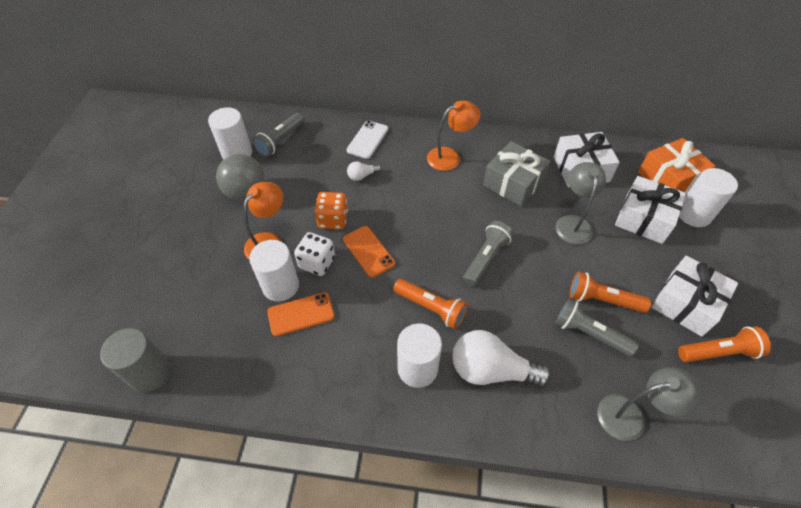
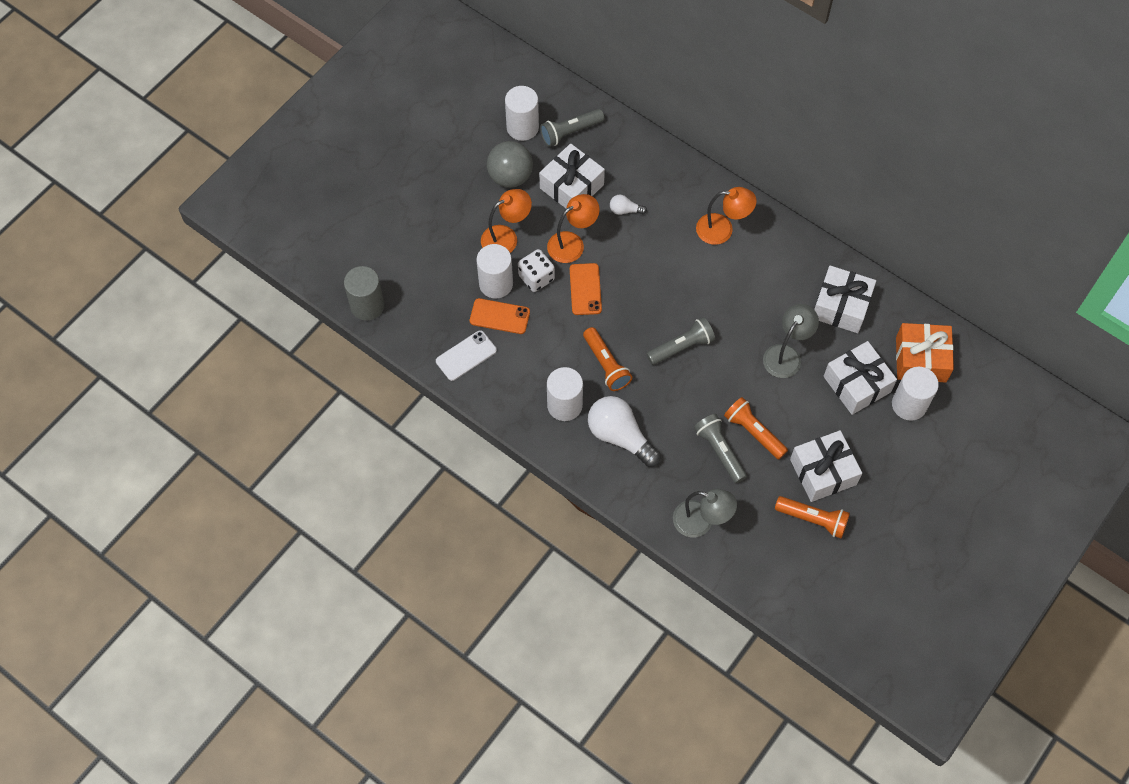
camera: 30 degrees right, 10 degrees up
orange dice [314,192,348,230] -> orange lamp [547,194,600,263]
white phone [347,120,388,159] -> white phone moved to [436,330,497,381]
grey gift [483,141,550,206] -> none
none -> white gift [539,143,605,208]

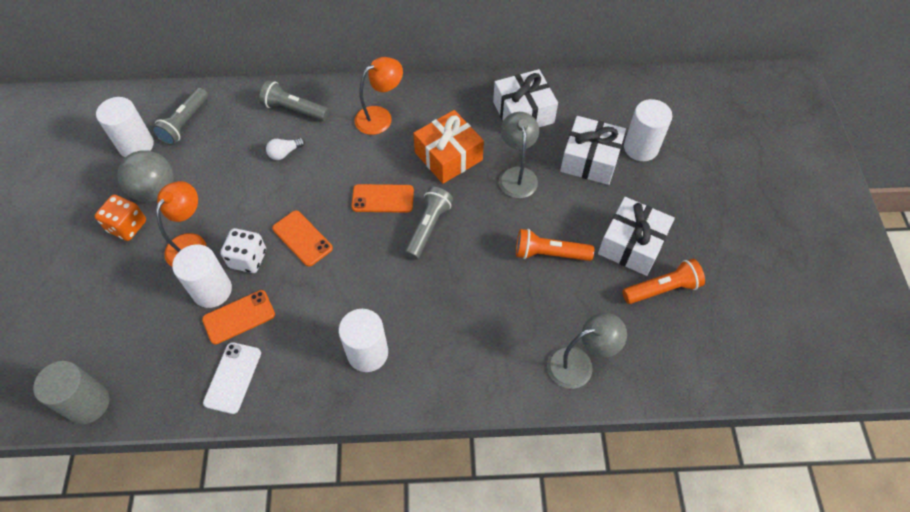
camera: 40 degrees left, 5 degrees down
white gift [539,143,605,208] -> none
orange lamp [547,194,600,263] -> none
orange flashlight [583,327,632,391] -> none
white light bulb [588,396,661,467] -> none
grey flashlight [694,414,747,483] -> grey flashlight moved to [259,80,329,121]
orange gift [896,323,954,382] -> orange gift moved to [413,110,484,184]
none -> orange dice [95,195,146,241]
none -> orange phone [351,184,414,213]

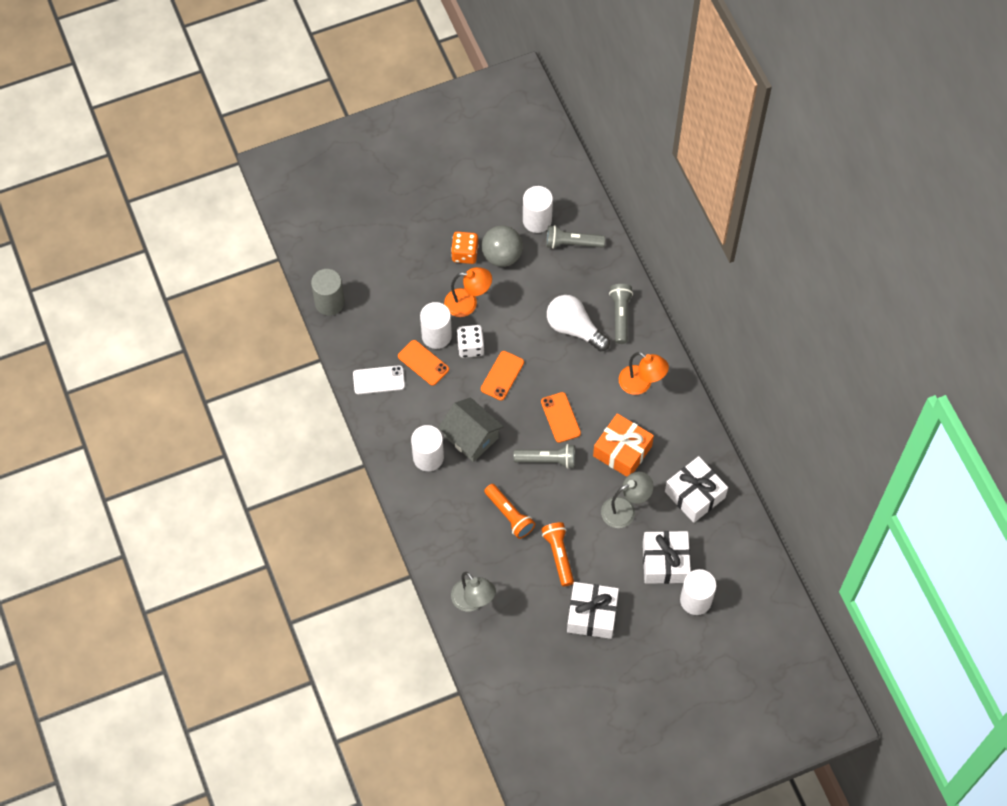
camera: 70 degrees right, 5 degrees up
white light bulb [266,138,305,160] -> white light bulb [547,295,610,352], size x2.13
orange flashlight [623,259,705,304] -> orange flashlight moved to [484,484,535,539]
none -> grey house [438,397,504,462]

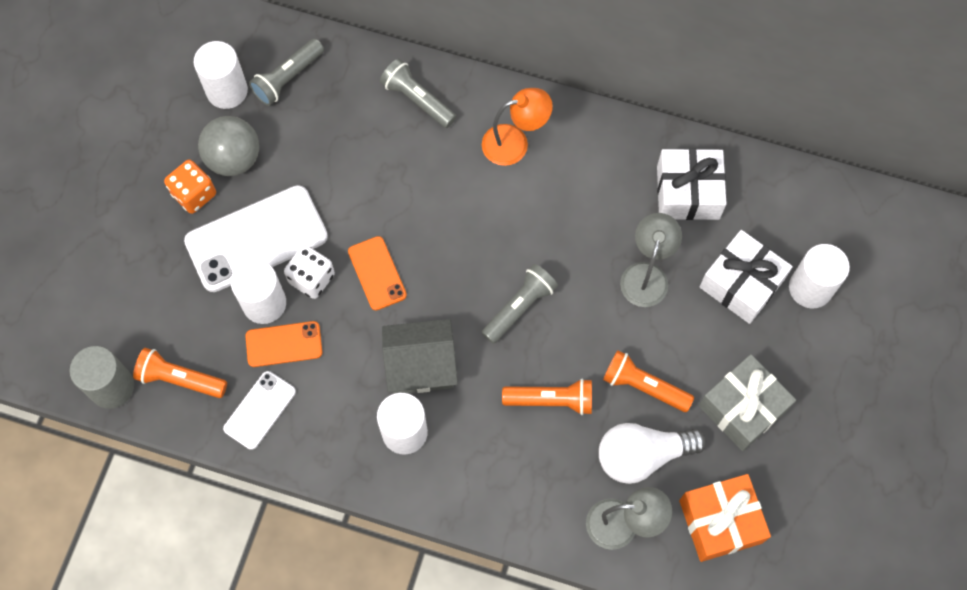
camera: 50 degrees left, 5 degrees up
orange lamp [444,267,492,317] -> white phone [184,185,328,292]
orange phone [541,392,581,443] -> none
white light bulb [547,295,610,352] -> white light bulb moved to [599,423,706,484]
white gift [567,582,619,639] -> grey gift [699,354,796,451]
orange gift [593,413,654,477] -> orange gift moved to [679,474,771,562]
none -> orange flashlight [133,348,227,398]

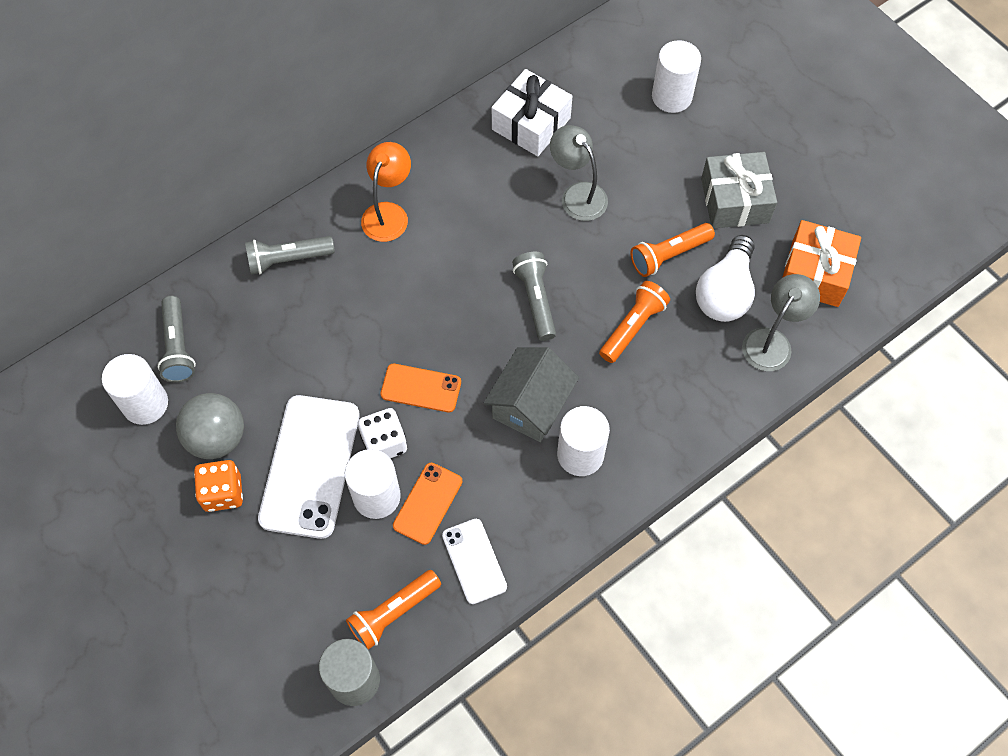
camera: 55 degrees left, 5 degrees down
white gift [700,230,793,324] -> none

